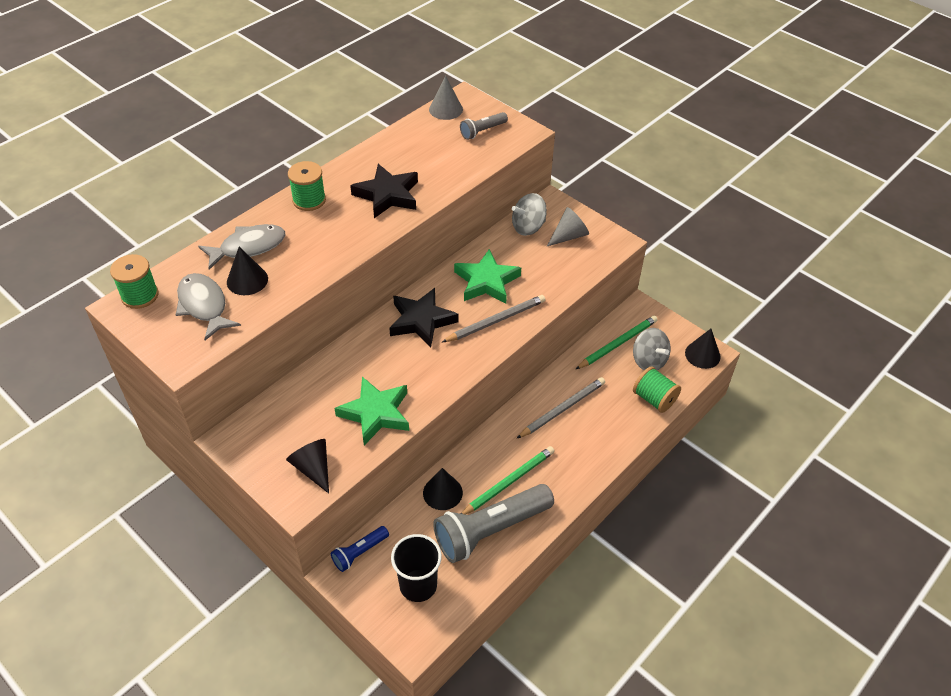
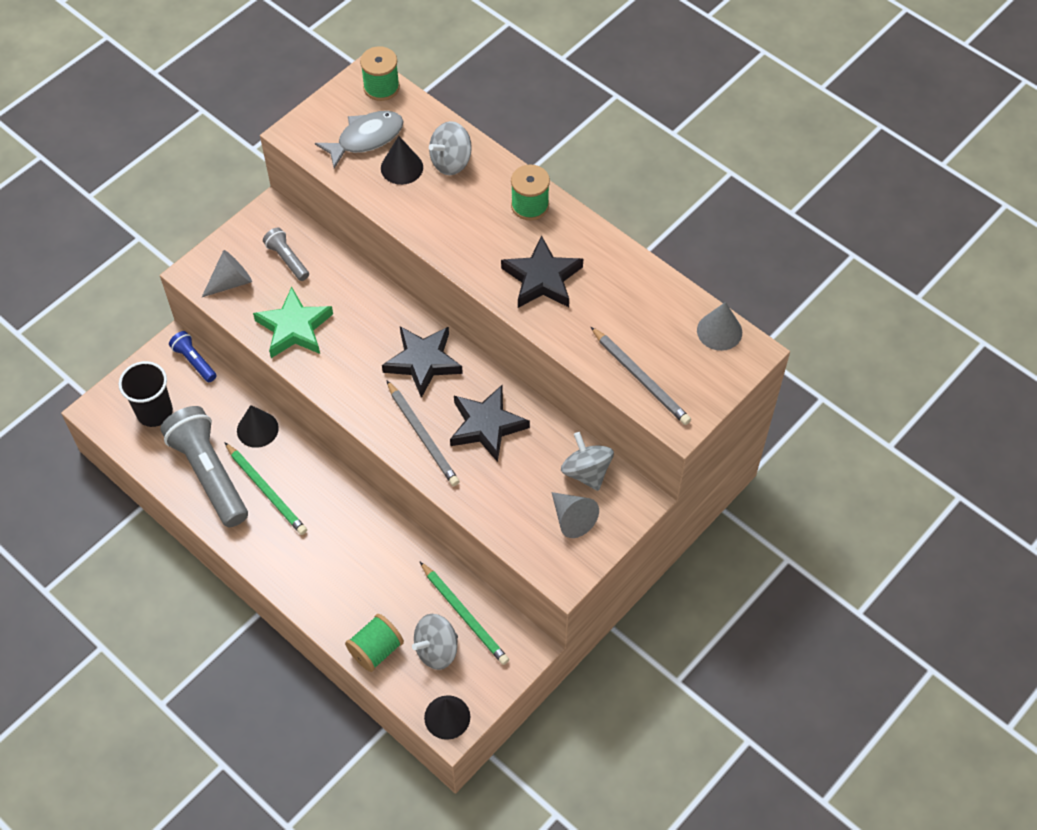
camera: 90 degrees right, 10 degrees up
grey fish [198,224,285,270] -> grey spinning top [429,121,472,175]
black cone [286,439,329,494] -> grey cone [202,250,252,297]
green star [454,249,521,304] -> black star [450,385,530,462]
grey flashlight [460,112,508,140] -> grey flashlight moved to [263,228,309,281]
grey pencil [516,377,605,439] -> grey pencil moved to [591,327,691,425]

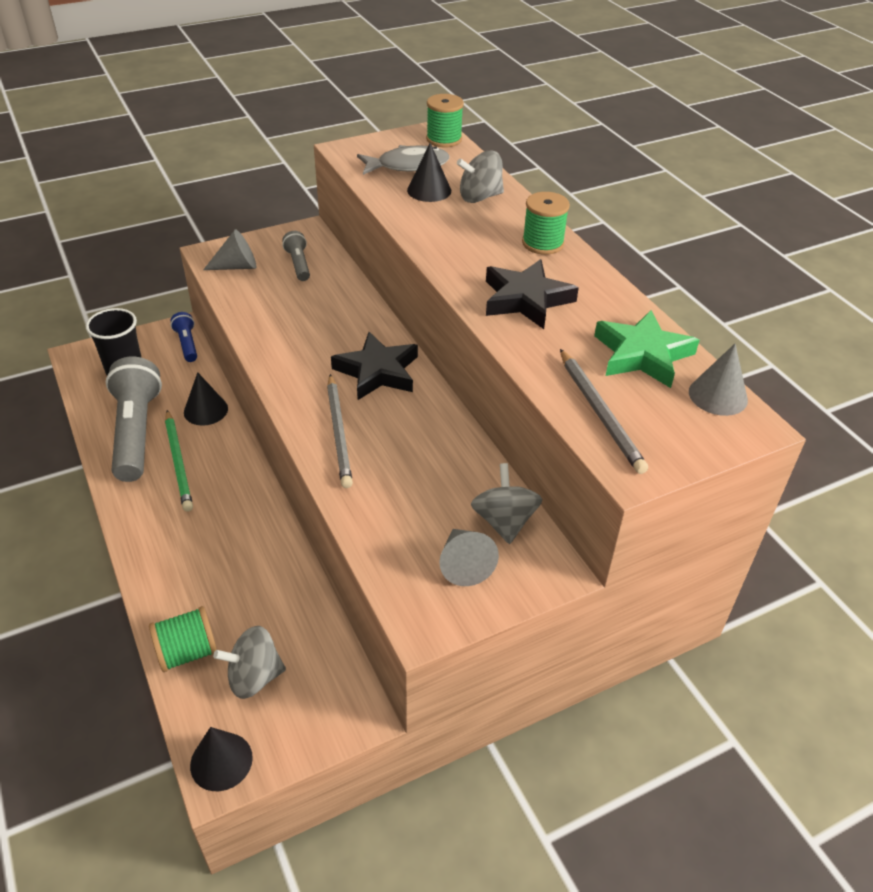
camera: 20 degrees right, 15 degrees down
green star [253,287,333,358] -> green star moved to [594,310,699,388]
green pencil [420,562,509,665] -> none
black star [450,385,530,462] -> none

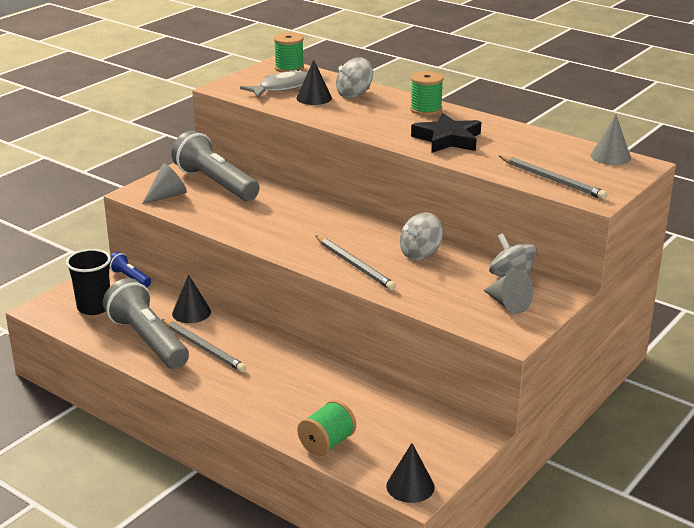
camera: 25 degrees left, 15 degrees down
green pencil [165,410,193,512] -> grey pencil [162,319,247,372]
grey spinning top [213,626,286,699] -> grey spinning top moved to [400,213,443,260]
grey flashlight [282,231,310,281] -> grey flashlight [171,131,260,201], size x2.07
black star [331,332,418,400] -> none
green star [594,310,699,388] -> none

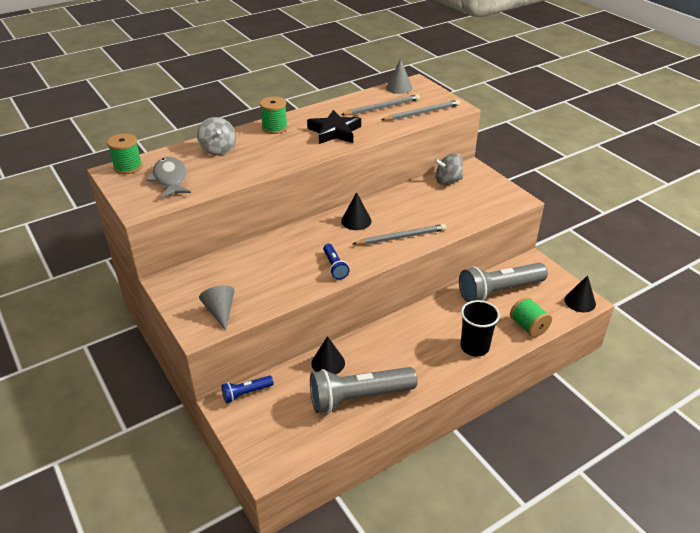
camera: 70 degrees left, 10 degrees up
black cup [66,249,111,315] -> black cup moved to [460,300,500,357]
grey pencil [162,319,247,372] -> grey pencil moved to [341,94,420,115]
grey flashlight [171,131,260,201] -> grey flashlight moved to [459,263,548,303]
black cone [296,59,332,105] -> black cone moved to [341,192,372,230]
grey spinning top [400,213,443,260] -> none
grey cone [483,270,533,314] -> none
none -> blue flashlight [323,244,350,279]

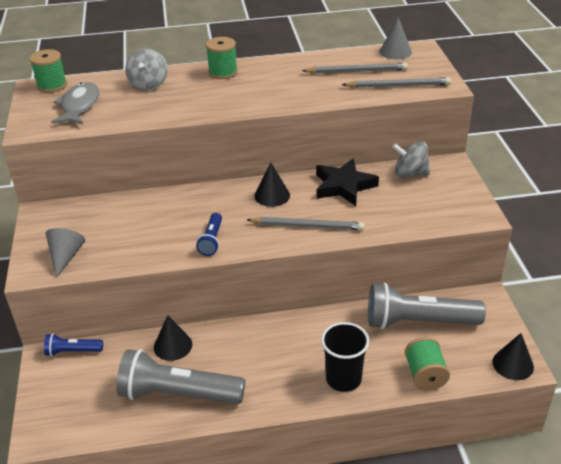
camera: 25 degrees right, 0 degrees up
black star [307,110,361,144] -> black star moved to [316,158,379,206]

